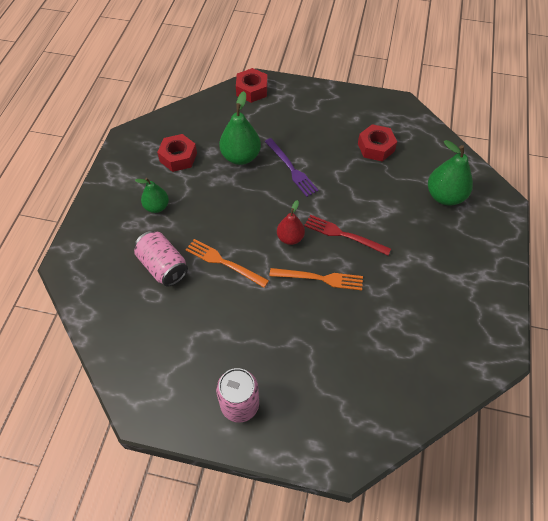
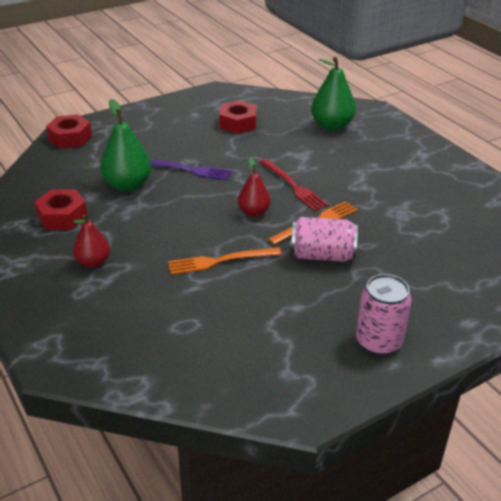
camera: 45 degrees left, 20 degrees down
pink can [134,231,188,286] -> pink can moved to [291,217,358,262]
green pear [135,178,169,213] -> red pear [73,215,110,268]
red fork [304,215,391,256] -> red fork turned 105 degrees counterclockwise [260,159,328,211]

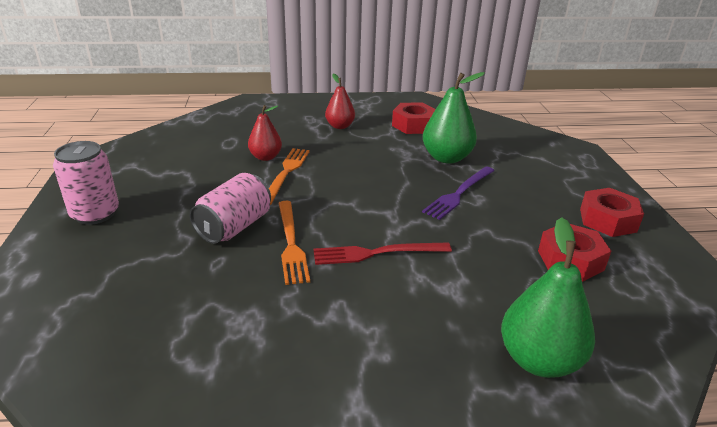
camera: 115 degrees right, 5 degrees down
red nut [46,114,92,149] -> red nut moved to [580,188,644,237]
red pear [238,158,271,217] -> red pear moved to [248,105,282,161]

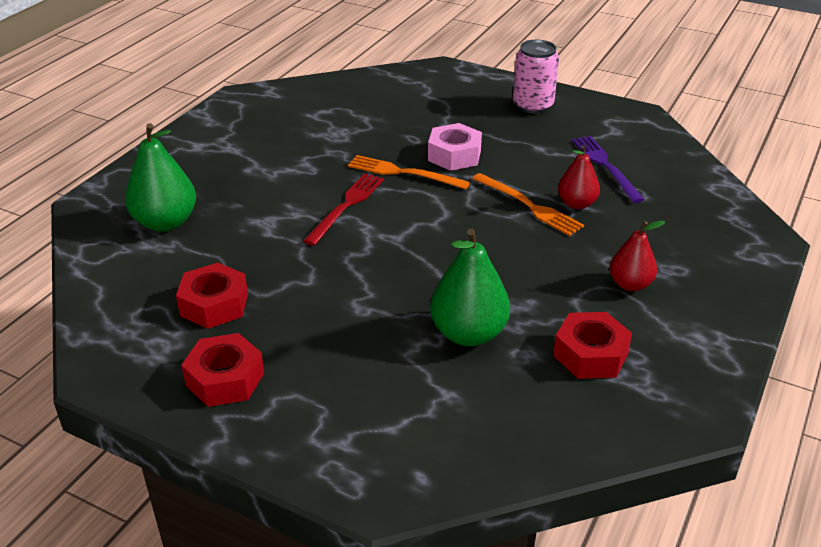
camera: 125 degrees right, 5 degrees up
pink can [190,173,271,244] -> pink nut [428,123,482,171]
purple fork [422,167,495,220] -> purple fork moved to [572,136,645,203]

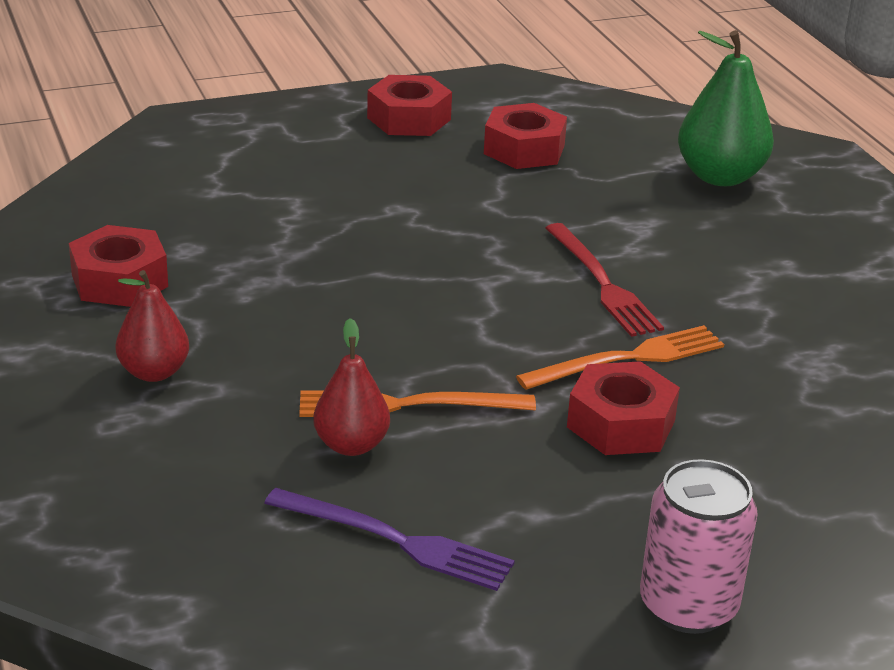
camera: 130 degrees right, 5 degrees down
pink nut [428,123,482,171] -> red nut [567,361,680,455]
green pear [430,229,510,346] -> none

